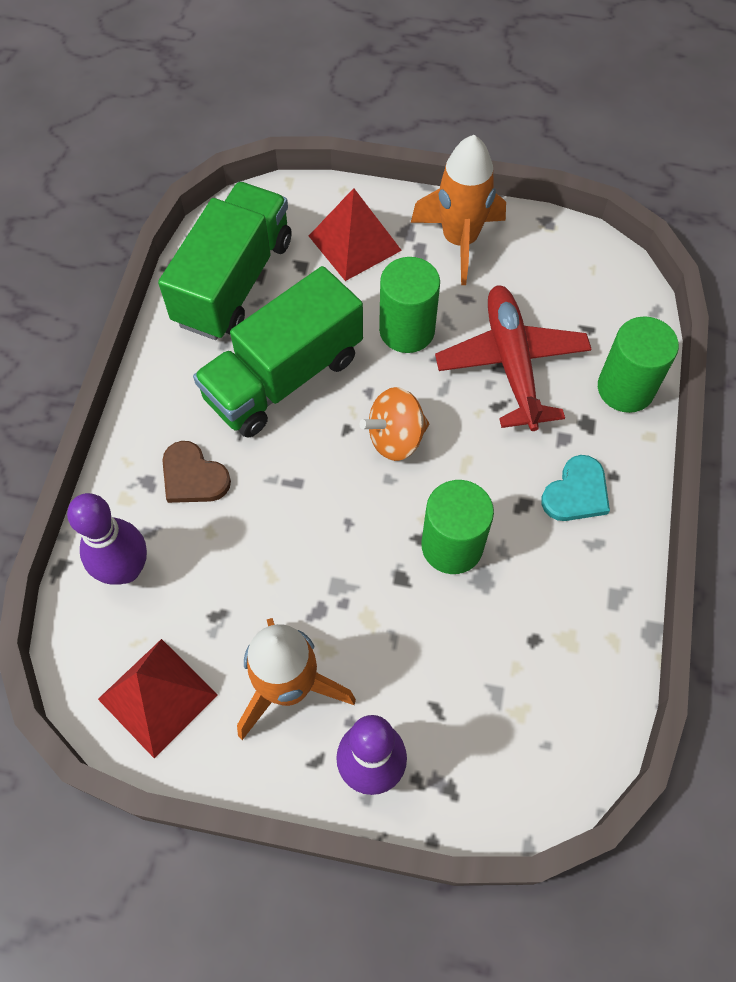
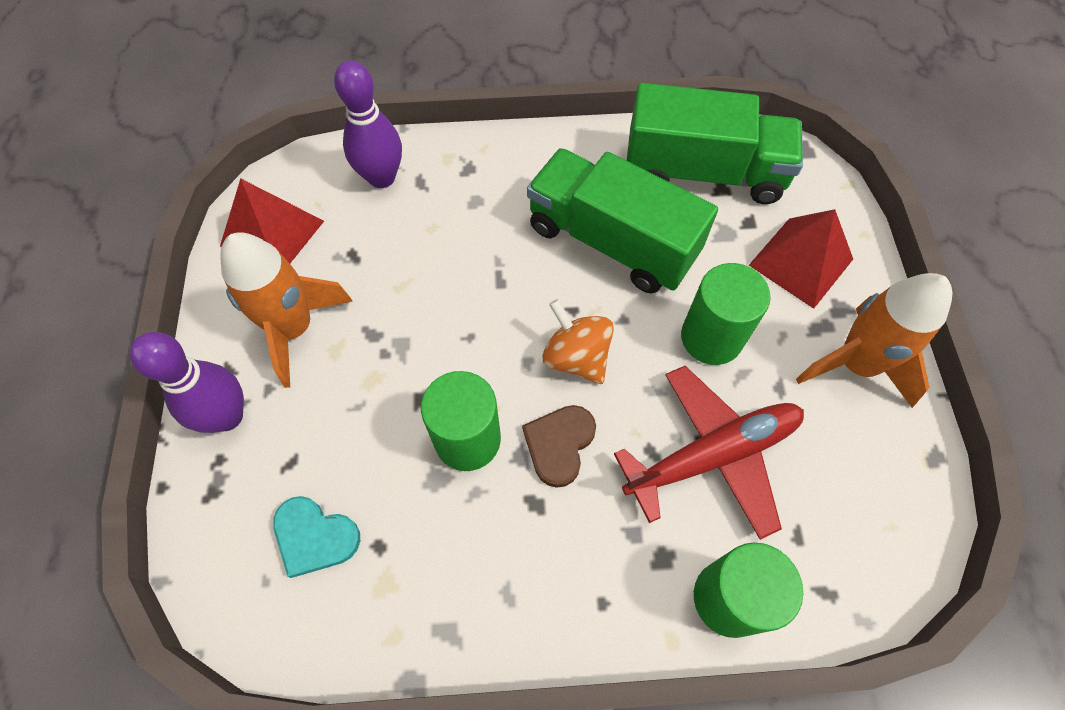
camera: 75 degrees right, 0 degrees up
brown heart [162,441,231,503] -> brown heart moved to [522,405,596,488]
turquoise heart [541,455,610,521] -> turquoise heart moved to [273,496,360,578]

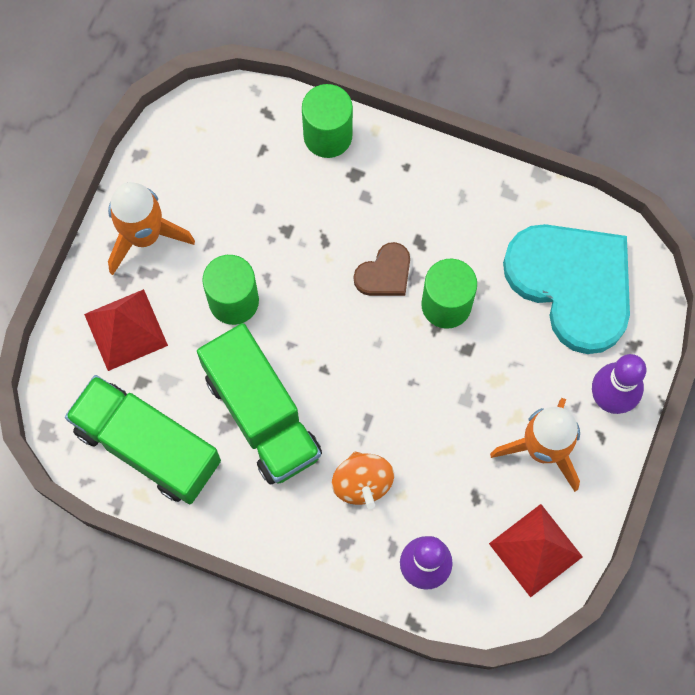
camera: 155 degrees left, 10 degrees up
turquoise heart [273,496,360,578] -> turquoise heart [503,224,630,354], size x2.28
orange spinning top [542,299,614,384] -> orange spinning top moved to [332,452,394,509]
red plane [614,366,804,540] -> none

